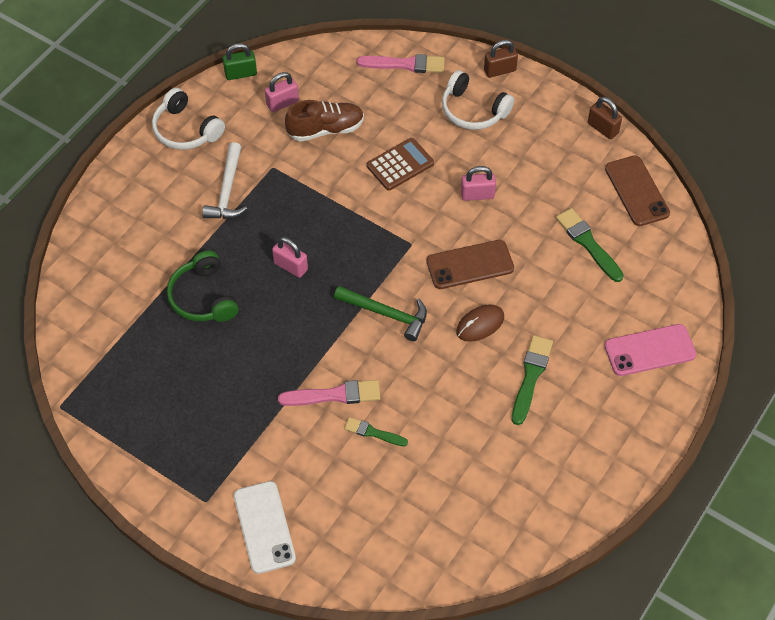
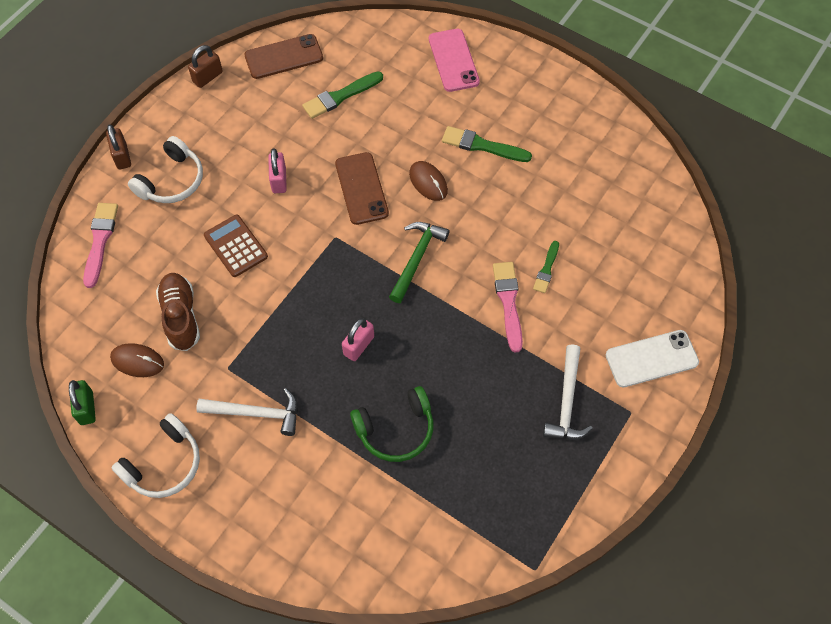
camera: 90 degrees left, 5 degrees up
pink padlock [265,72,299,112] -> brown mouse [110,343,164,377]
none -> white hammer [543,344,593,440]

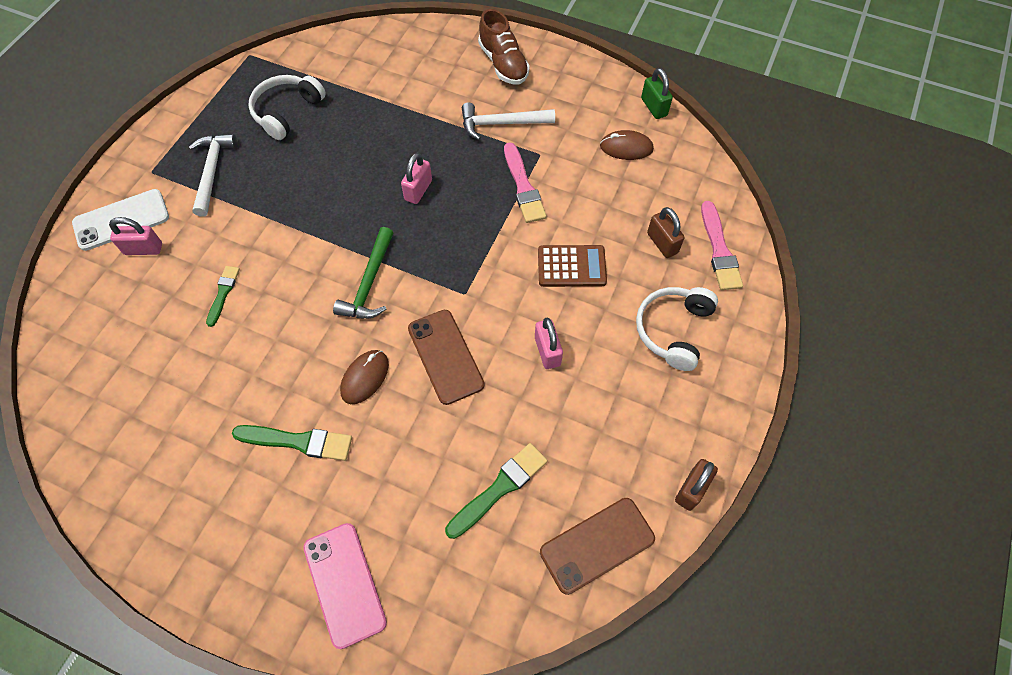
camera: 170 degrees right, 0 degrees up
brown padlock [106,125,131,169] -> brown padlock moved to [647,207,684,258]
white headphones [112,413,200,498] -> white headphones moved to [248,75,326,140]
brown shoe [156,273,200,351] -> brown shoe moved to [478,9,530,84]
brown calculator [204,215,268,277] -> brown calculator turned 45 degrees counterclockwise [538,245,607,287]
green headphones [350,386,433,462] -> none
brown mouse [409,161,448,201] -> brown mouse turned 75 degrees clockwise [340,350,389,404]
pink brush [493,262,523,352] -> pink brush moved to [504,142,547,223]
none -> pink padlock [109,217,162,255]

